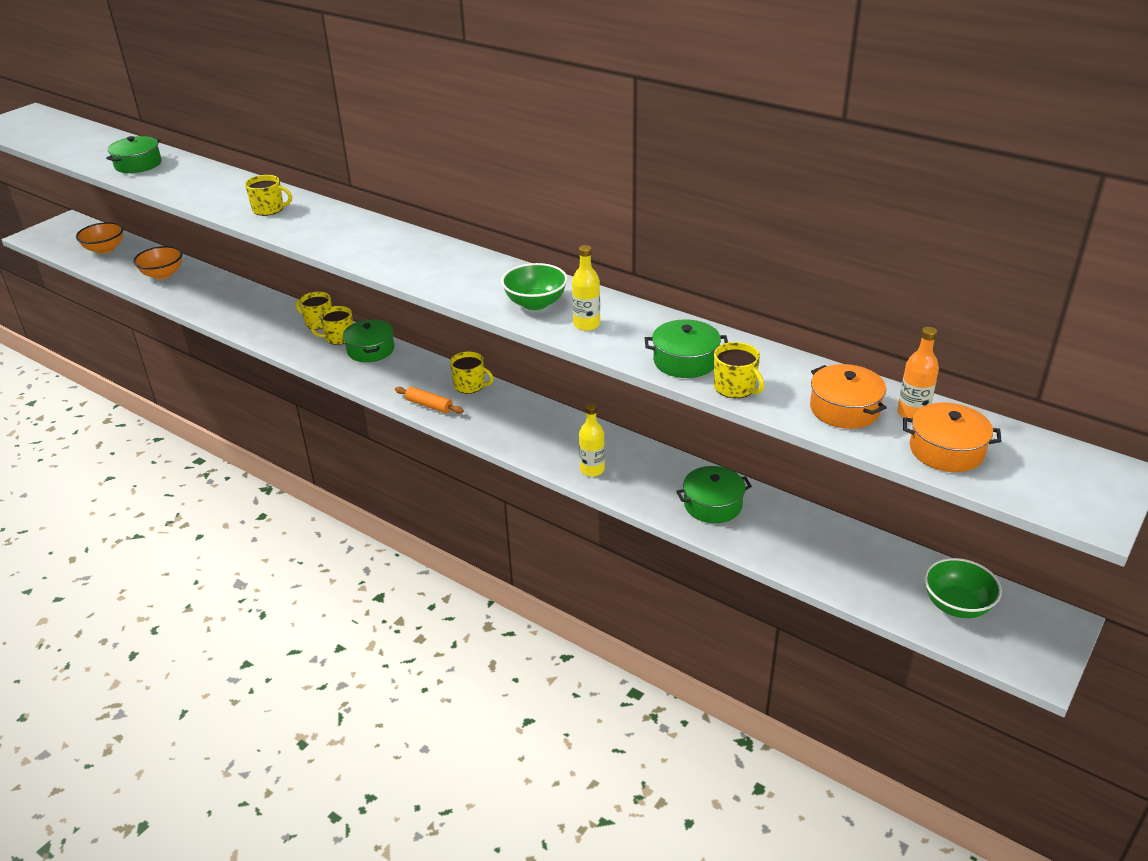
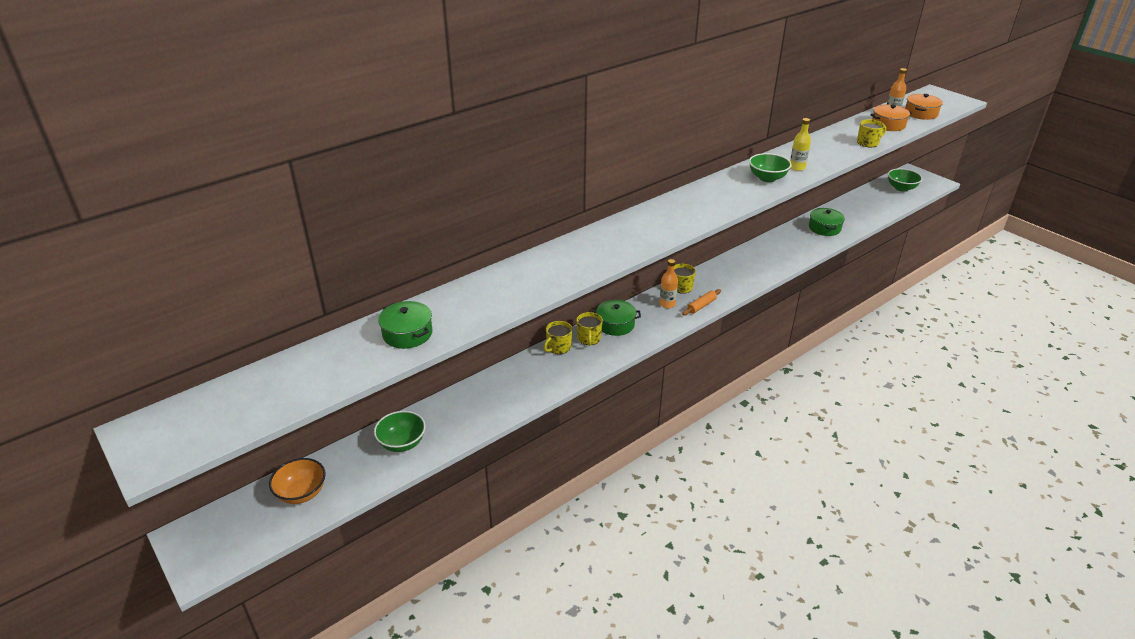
camera: 75 degrees left, 0 degrees up
orange bowl [133,246,182,279] -> green bowl [374,411,426,452]
yellow mug [245,175,292,216] -> none
yellow bottle [579,403,605,477] -> none
green pot [645,319,728,378] -> none
none -> orange bottle [660,259,678,308]

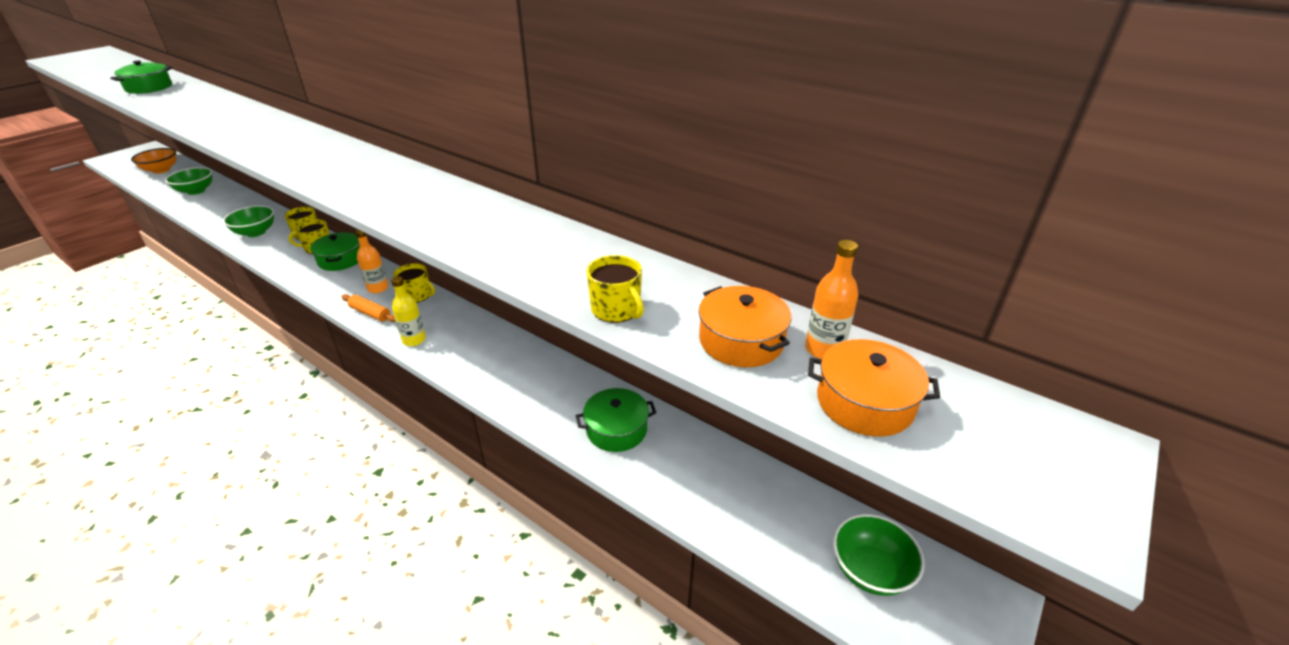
camera: 75 degrees right, 0 degrees up
green bowl [749,153,792,182] -> green bowl moved to [223,205,274,237]
yellow bottle [790,118,811,171] -> yellow bottle moved to [391,276,426,346]

